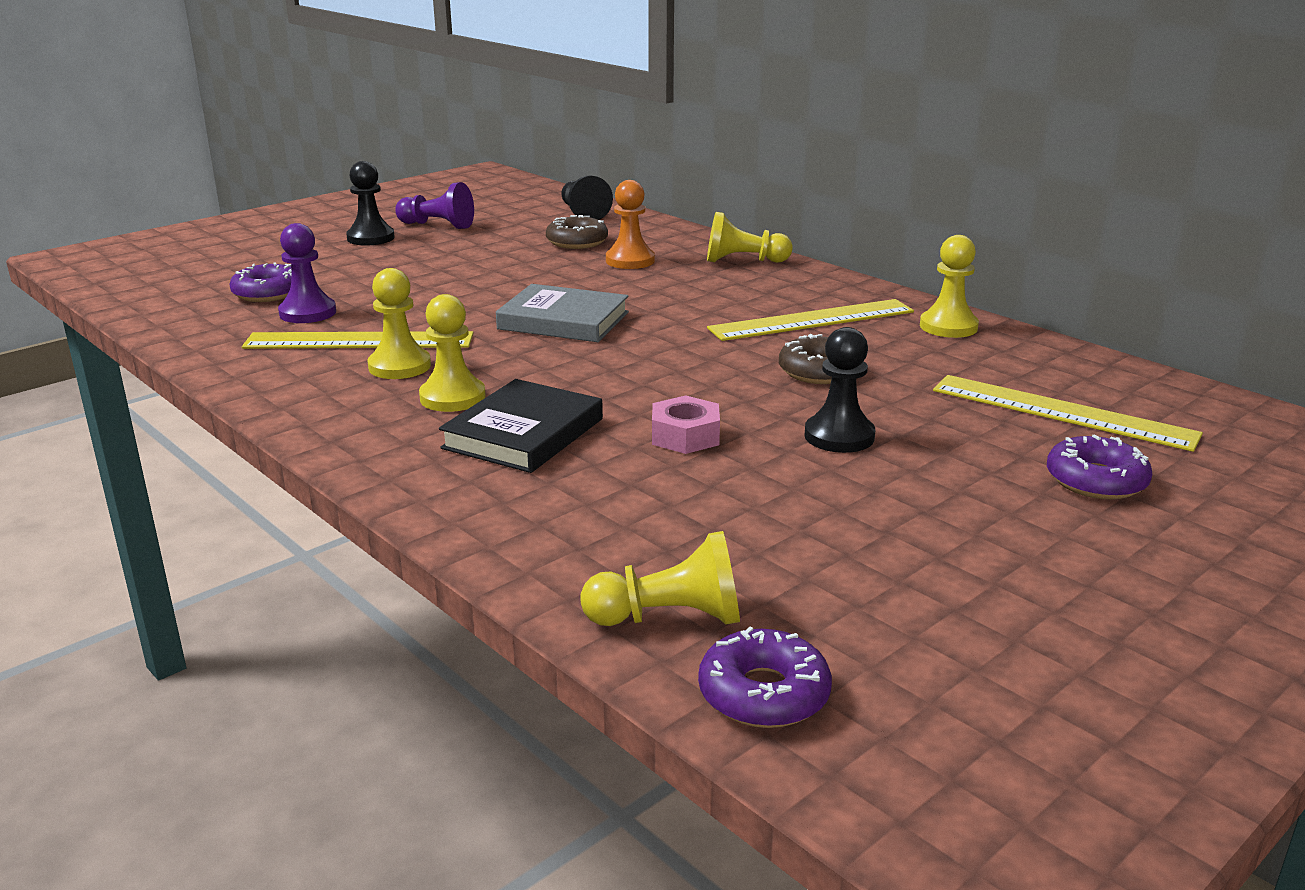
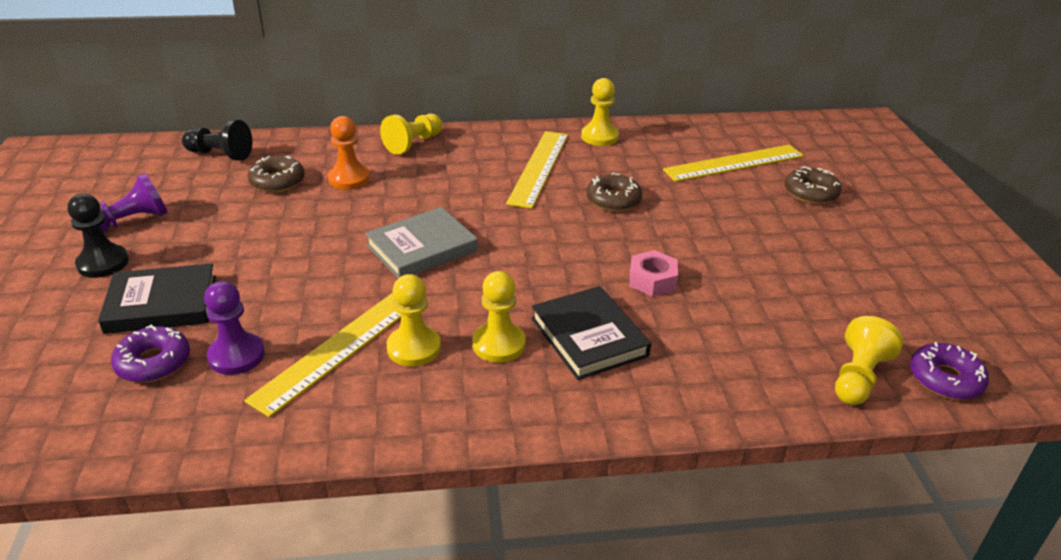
camera: 55 degrees left, 10 degrees up
black pawn [804,327,875,453] -> none
purple donut [1047,434,1152,500] -> brown donut [785,166,841,204]
none -> black book [98,263,216,334]

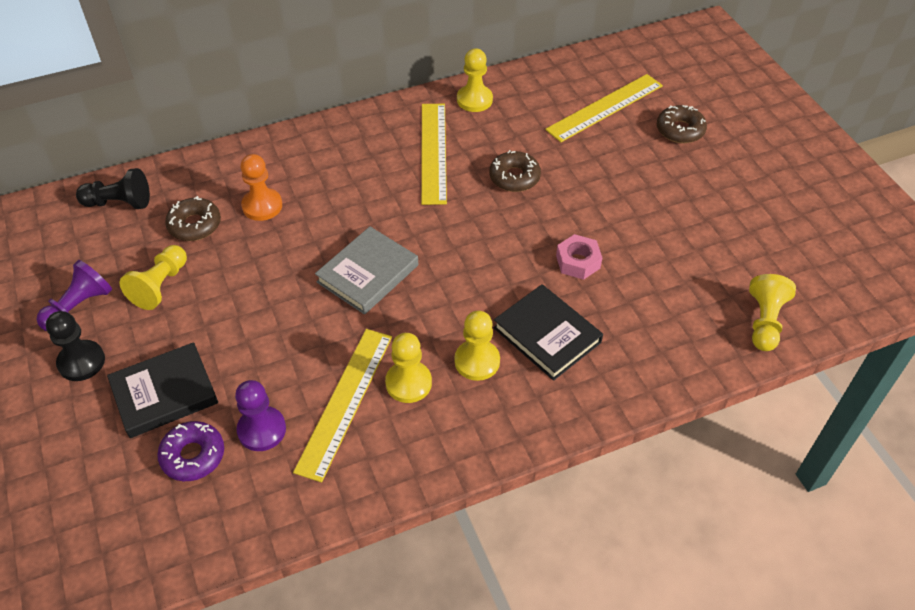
camera: 15 degrees left, 15 degrees up
yellow pawn [380,114,442,155] -> yellow pawn moved to [120,245,187,310]
purple donut [910,342,989,400] -> none

